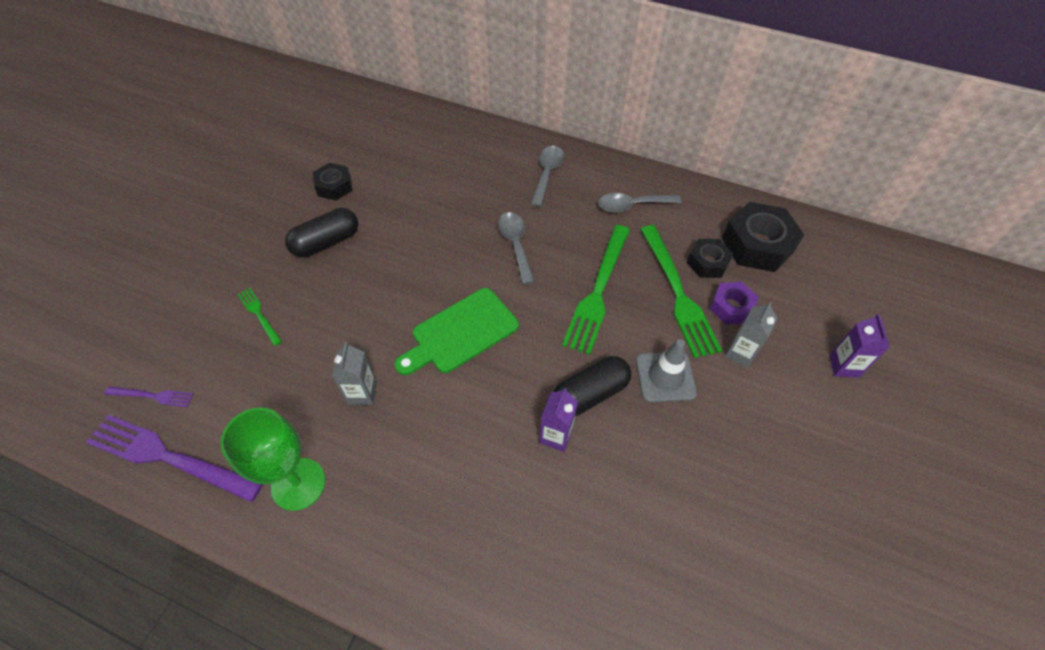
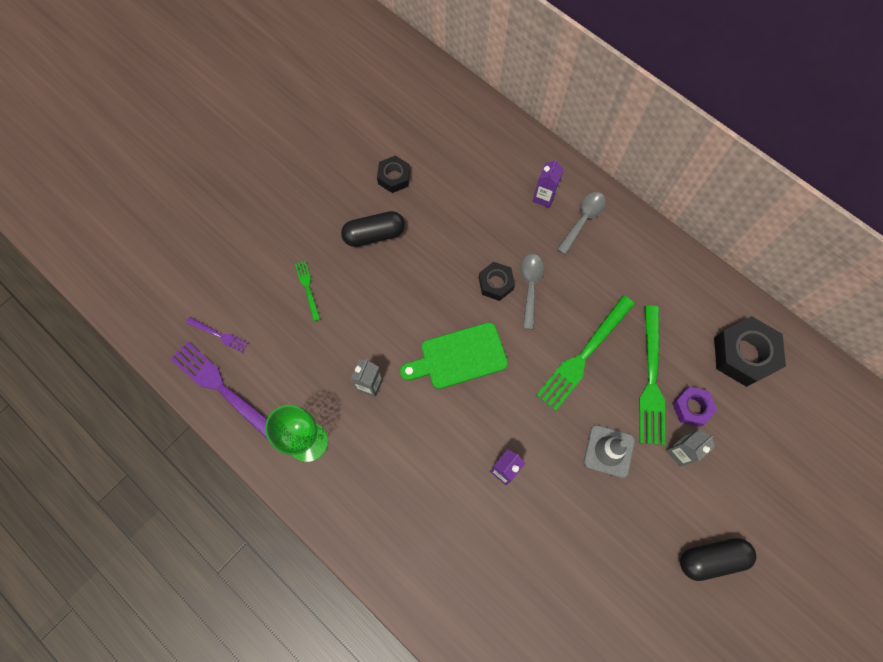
camera: 20 degrees right, 15 degrees up
black capsule [554,356,632,416] -> black capsule moved to [680,538,756,581]
grey spoon [598,193,682,213] -> none
black nut [687,239,734,278] -> black nut moved to [479,262,515,301]
purple carton [829,314,890,378] -> purple carton moved to [533,159,564,208]

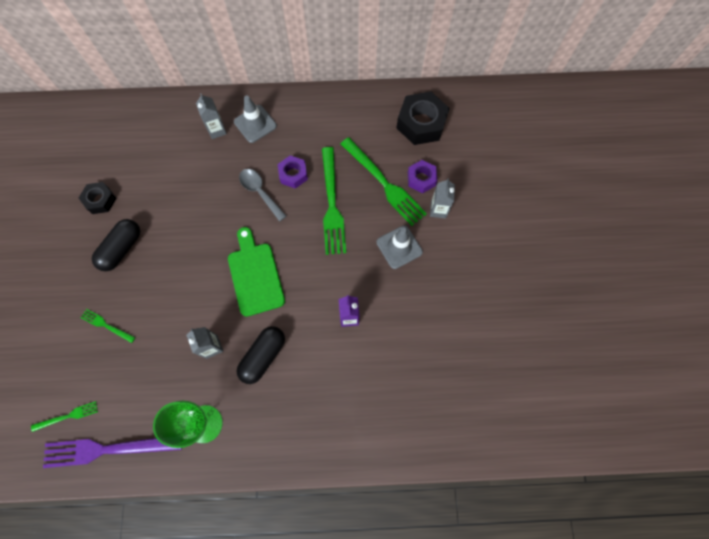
camera: 45 degrees left, 0 degrees up
purple fork [186,317,248,353] -> green fork [31,401,98,432]
green cutting board [400,322,508,389] -> green cutting board turned 135 degrees clockwise [228,227,285,317]
black nut [479,262,515,301] -> none
purple carton [533,159,564,208] -> grey carton [196,93,227,139]
grey spoon [557,192,606,255] -> grey traffic cone [234,96,277,143]
black capsule [680,538,756,581] -> black capsule moved to [237,326,285,384]
none -> purple nut [278,155,308,189]

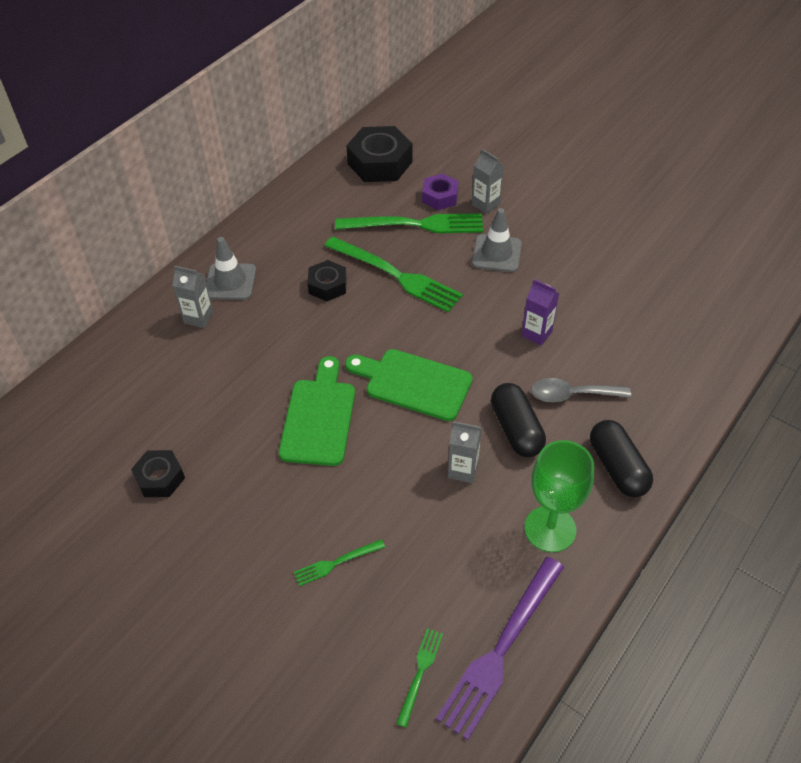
camera: 50 degrees left, 20 degrees down
black capsule [92,219,140,271] -> black capsule moved to [590,420,653,497]
grey spoon [239,169,287,222] -> grey spoon moved to [531,378,631,402]
purple nut [278,155,308,189] -> black nut [307,260,347,301]
none -> green cutting board [279,356,355,466]

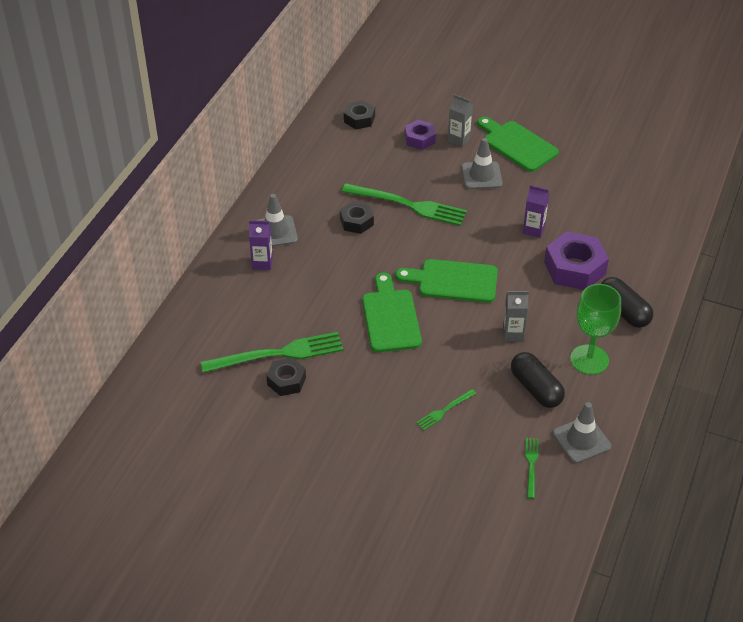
camera: 15 degrees left, 5 degrees down
grey carton [172,266,214,328] -> purple carton [249,220,273,270]
green fork [335,213,483,233] -> green fork moved to [200,332,344,373]
black nut [346,126,412,182] -> black nut [344,100,375,129], size x0.59
purple fork [436,557,564,740] -> grey traffic cone [553,402,611,463]
black capsule [491,383,546,457] -> black capsule moved to [511,352,565,408]
grey spoon [531,378,631,402] -> purple nut [544,231,609,290]
none -> green cutting board [477,117,559,172]

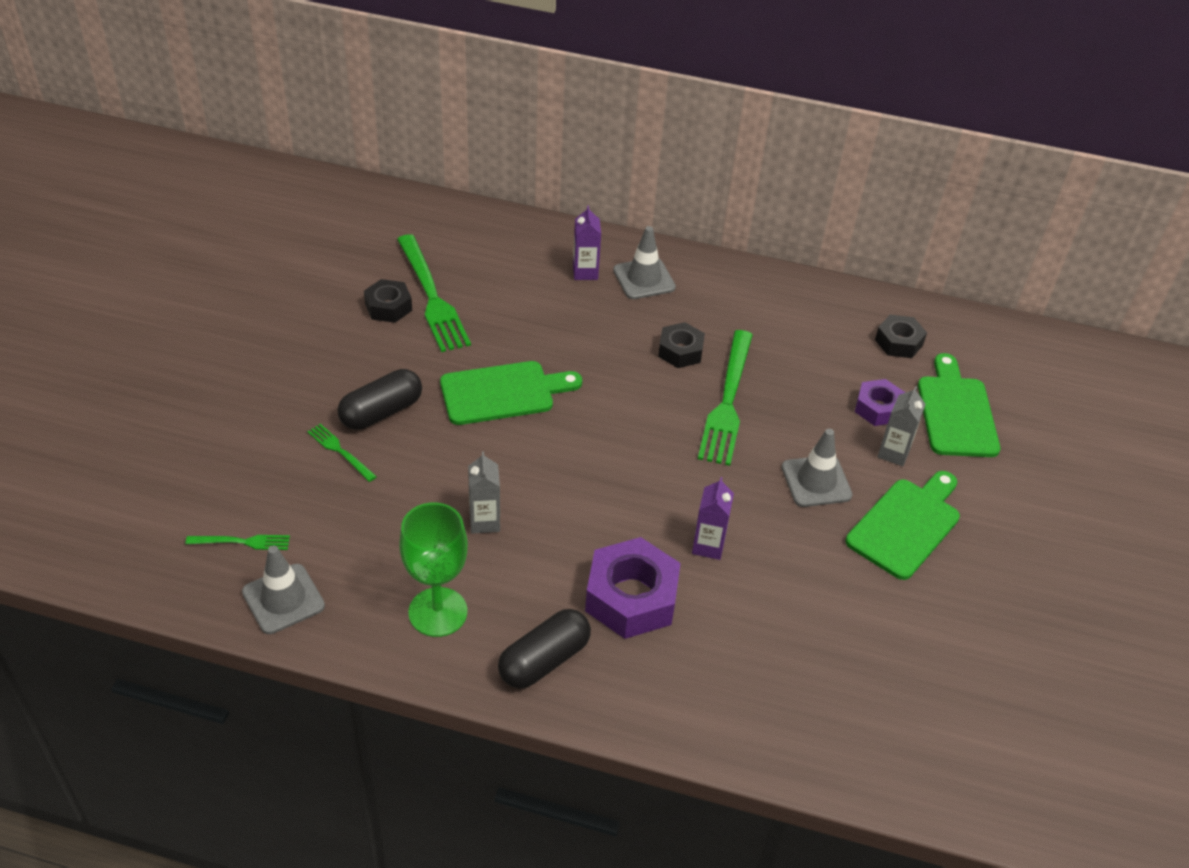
camera: 80 degrees right, 0 degrees up
green cutting board [395,259,498,303] -> green cutting board moved to [918,353,1000,457]
black capsule [511,352,565,408] -> black capsule moved to [338,369,422,430]

